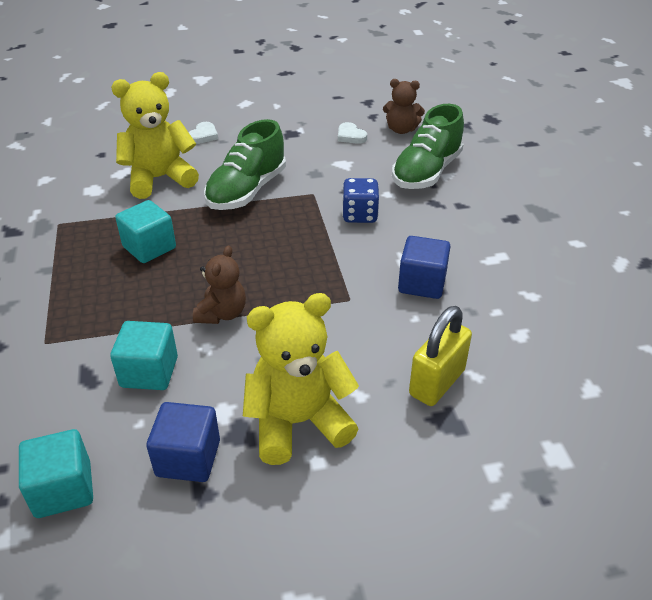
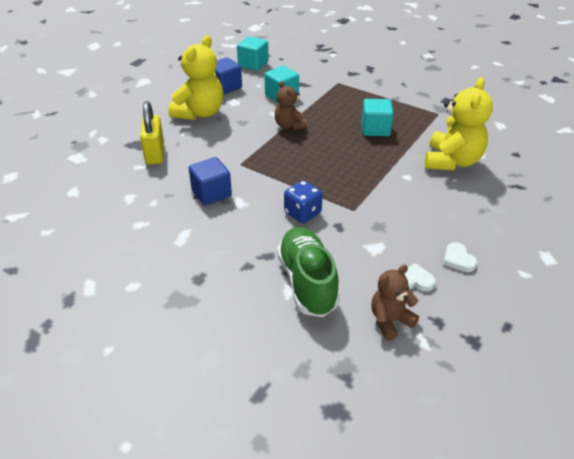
camera: 135 degrees right, 0 degrees up
white heart [189,122,218,144] -> white heart moved to [443,242,477,272]
green shoe [204,119,286,210] -> none

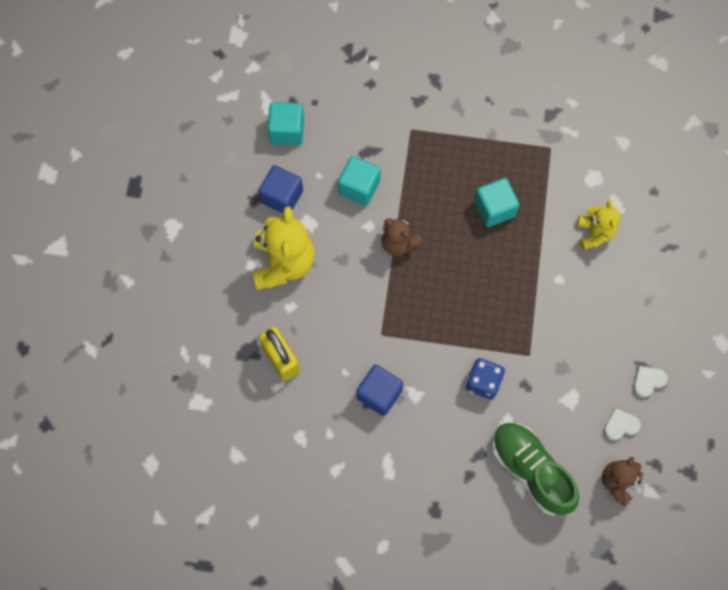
camera: 25 degrees left, 30 degrees up
yellow teddy bear [425,77,493,170] -> yellow teddy bear [577,200,620,250], size x0.59
white heart [443,242,477,272] -> white heart turned 105 degrees clockwise [633,366,668,398]

